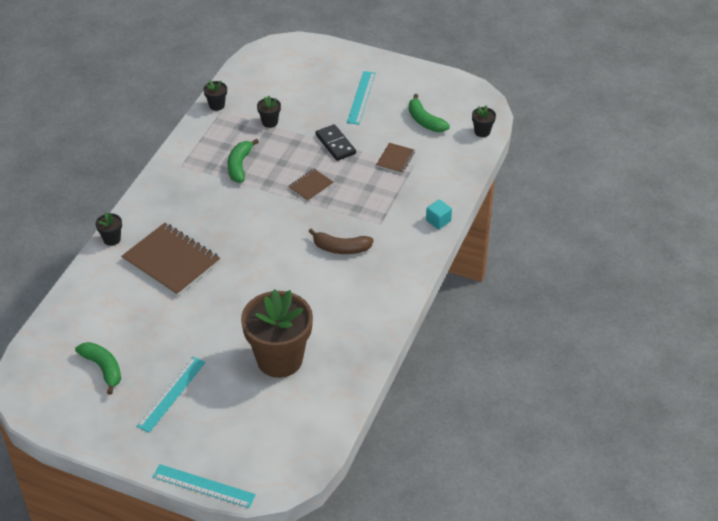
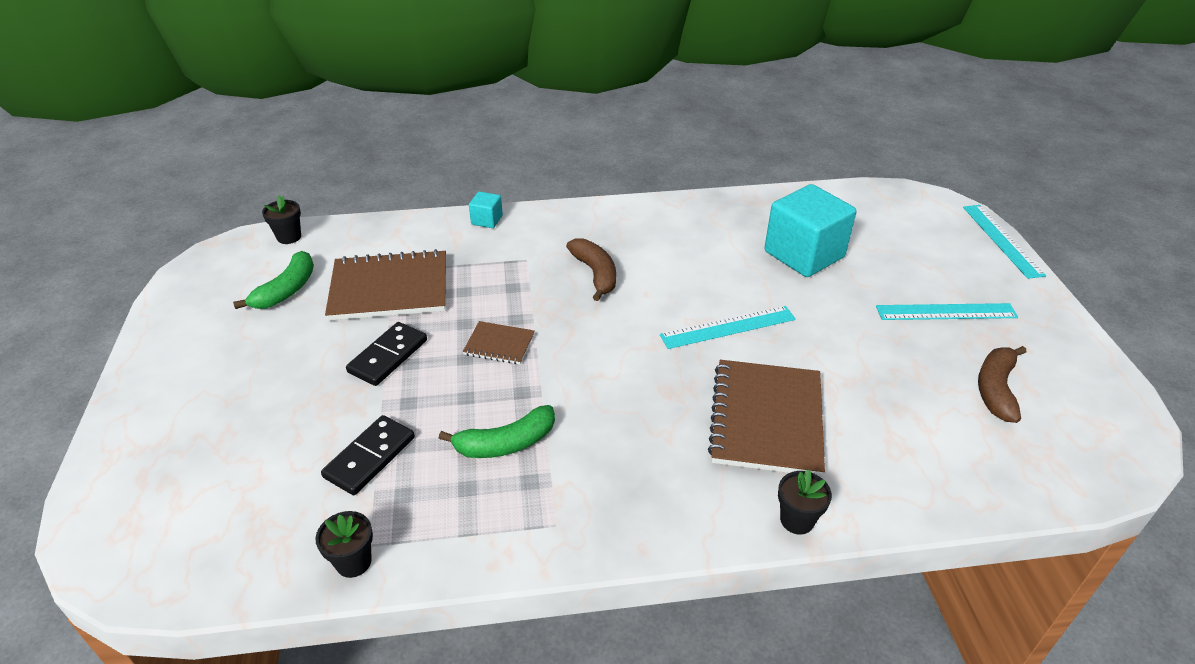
camera: 120 degrees left, 5 degrees down
green banana [75,342,121,395] -> brown banana [978,346,1026,423]
brown flower pot [241,289,313,378] -> turquoise cube [764,184,856,277]
black flower pot [257,96,281,128] -> black domino [321,415,415,495]
turquoise ruler [347,71,376,125] -> turquoise ruler moved to [660,306,796,349]
brown notebook [376,143,415,174] -> brown notebook [325,249,446,321], size x2.04

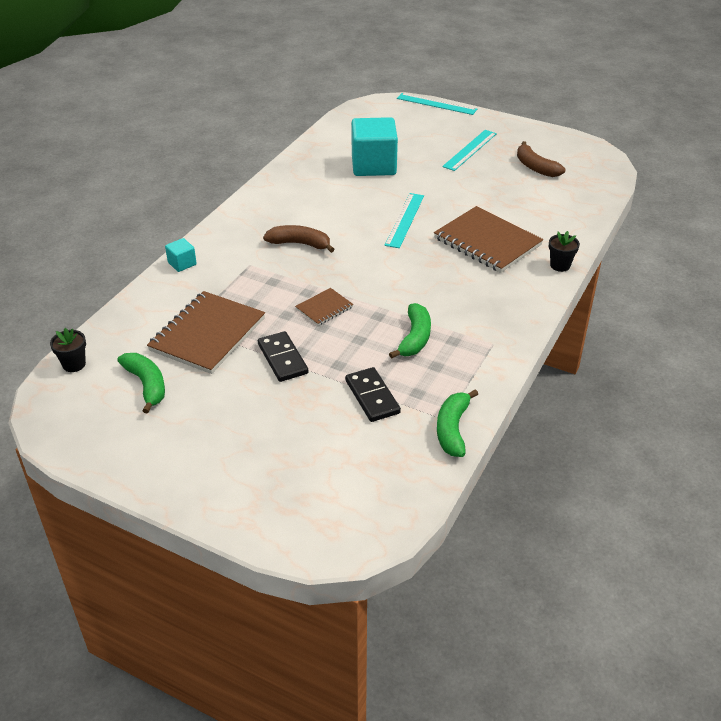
camera: 55 degrees left, 0 degrees up
black flower pot [315,511,373,578] -> green banana [437,389,478,457]

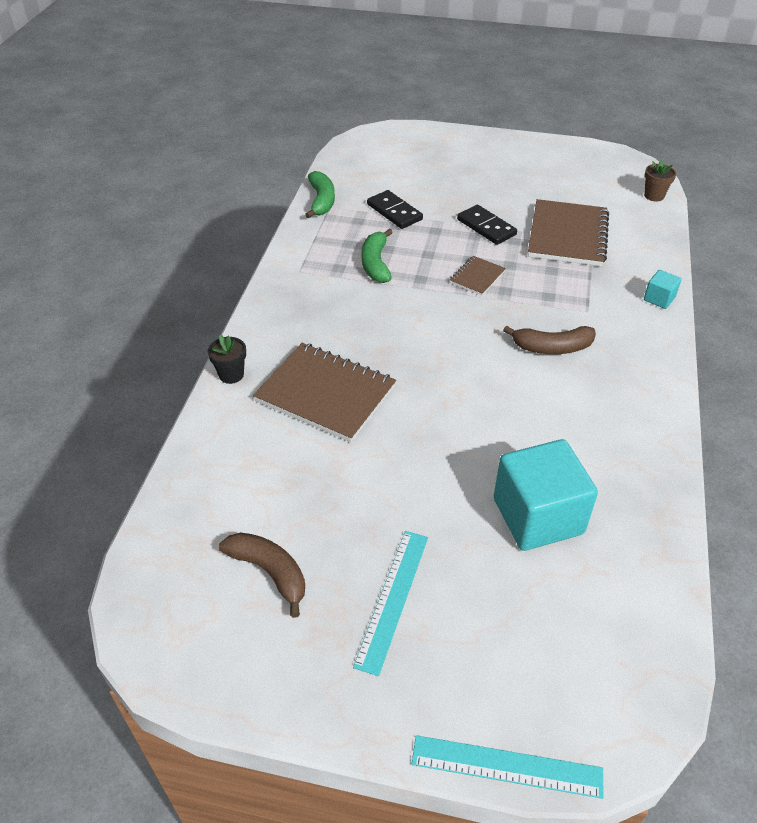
camera: 165 degrees right, 5 degrees up
black flower pot [50,328,86,372] -> brown flower pot [644,160,676,202]
green banana [117,353,165,414] -> none
turquoise ruler [384,193,424,248] -> none

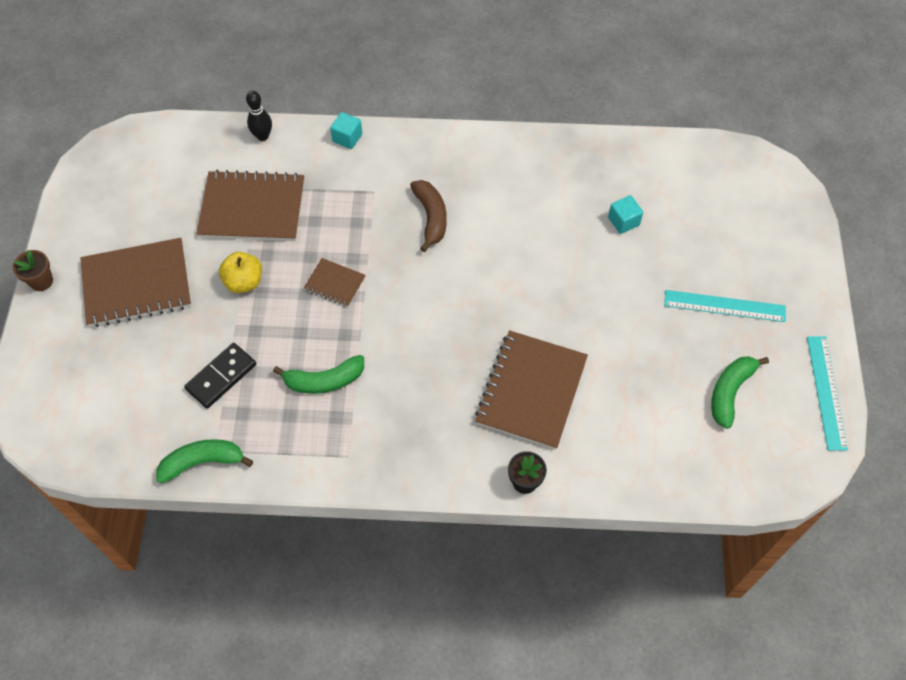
camera: 100 degrees left, 15 degrees up
brown banana [219,532,305,618] -> green banana [711,356,769,429]
turquoise ruler [412,735,604,799] -> turquoise ruler moved to [807,336,848,451]
black domino [457,205,517,245] -> yellow apple [219,252,262,293]
turquoise cube [494,439,598,551] -> turquoise cube [608,195,643,234], size x0.45
brown flower pot [644,160,676,202] -> brown flower pot moved to [13,250,53,291]
none -> brown notebook [80,238,191,327]
none -> black bowling pin [246,91,272,141]

